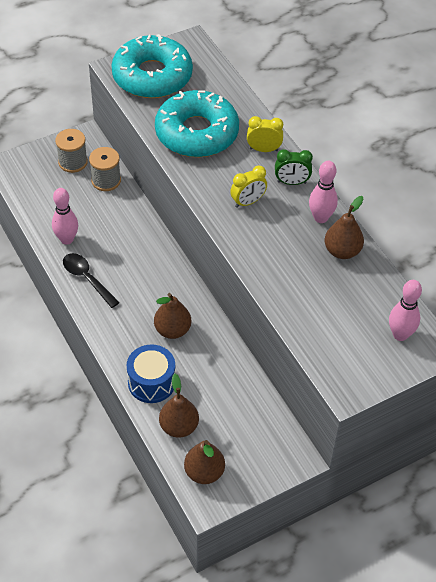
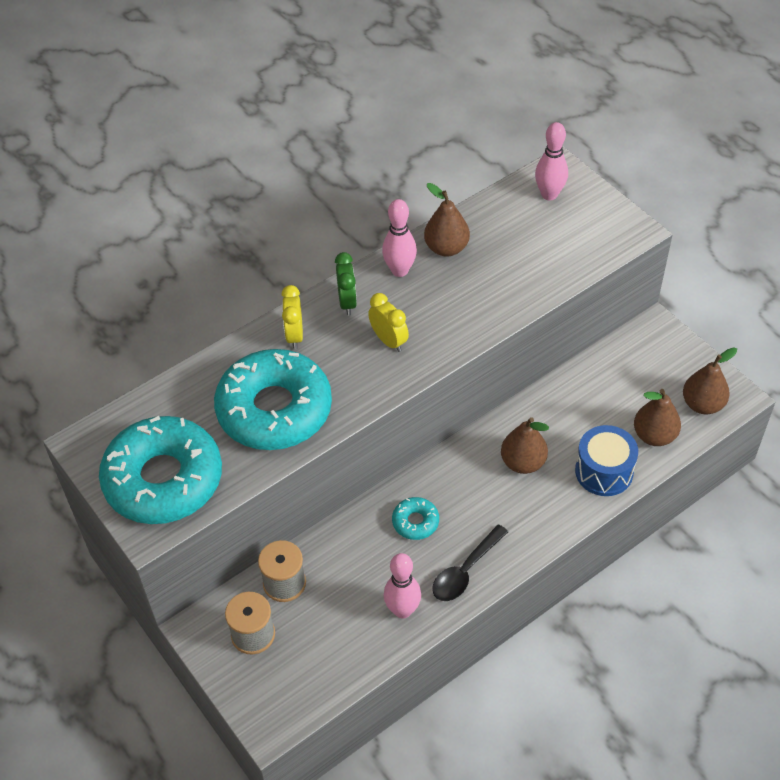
camera: 95 degrees left, 0 degrees up
none -> turquoise donut [392,497,439,540]

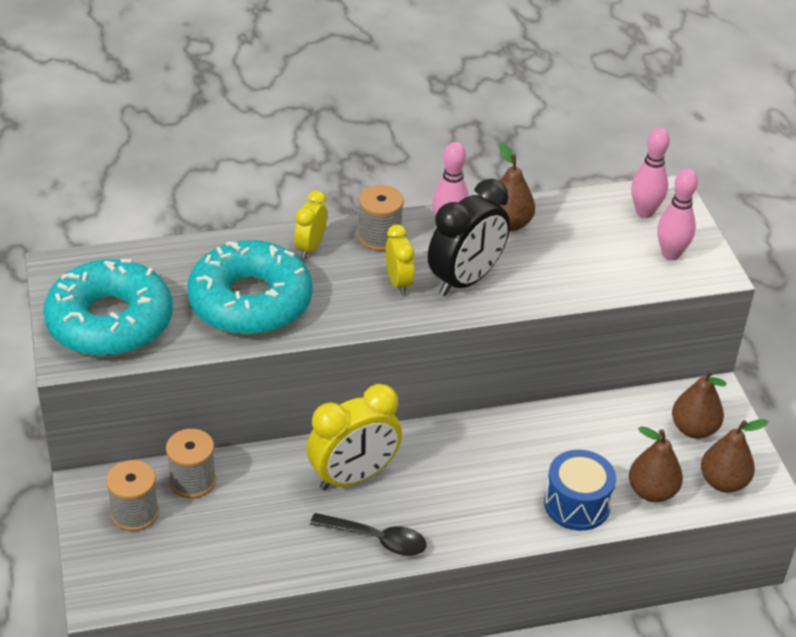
camera: 20 degrees right, 10 degrees down
green clock [335,252,357,315] -> grey spool [358,185,404,251]
pink bowling pin [384,553,421,618] -> pink bowling pin moved to [657,168,698,260]
turquoise donut [392,497,439,540] -> yellow clock [307,384,402,491]
black spoon [432,524,508,601] -> black spoon turned 135 degrees counterclockwise [310,513,427,556]
brown pear [501,417,549,474] -> brown pear moved to [672,370,727,439]
none -> black clock [428,179,510,296]

